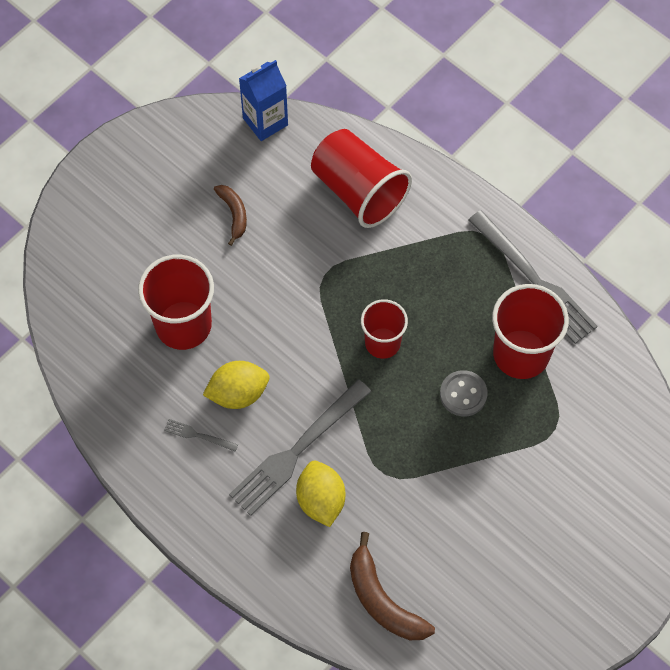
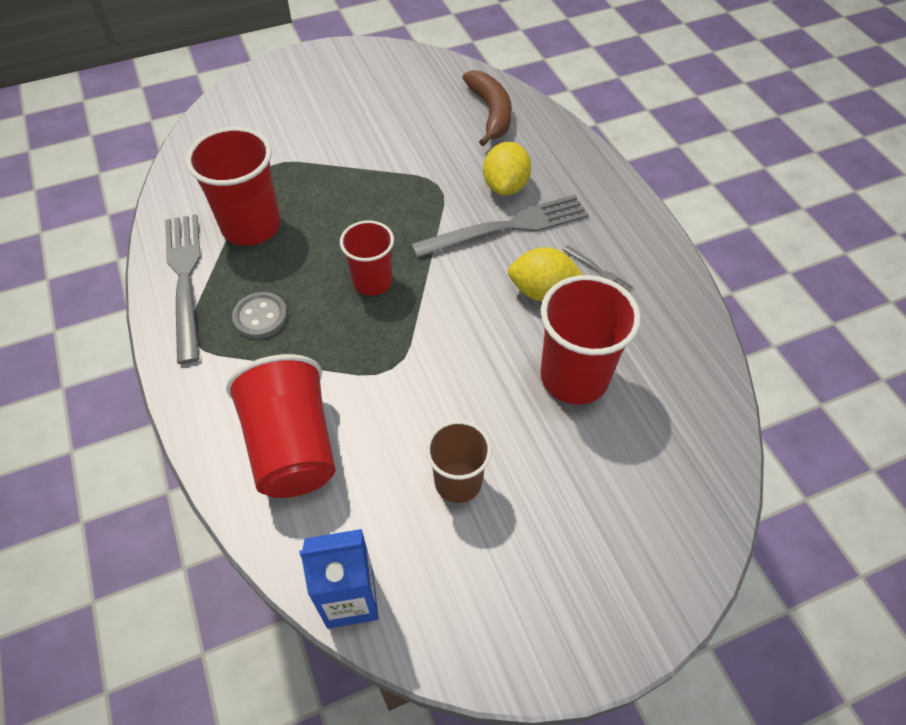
camera: 155 degrees left, 10 degrees down
brown banana [214,185,247,246] -> brown cup [426,420,492,503]
grey button [440,370,488,417] -> grey button moved to [232,292,288,339]

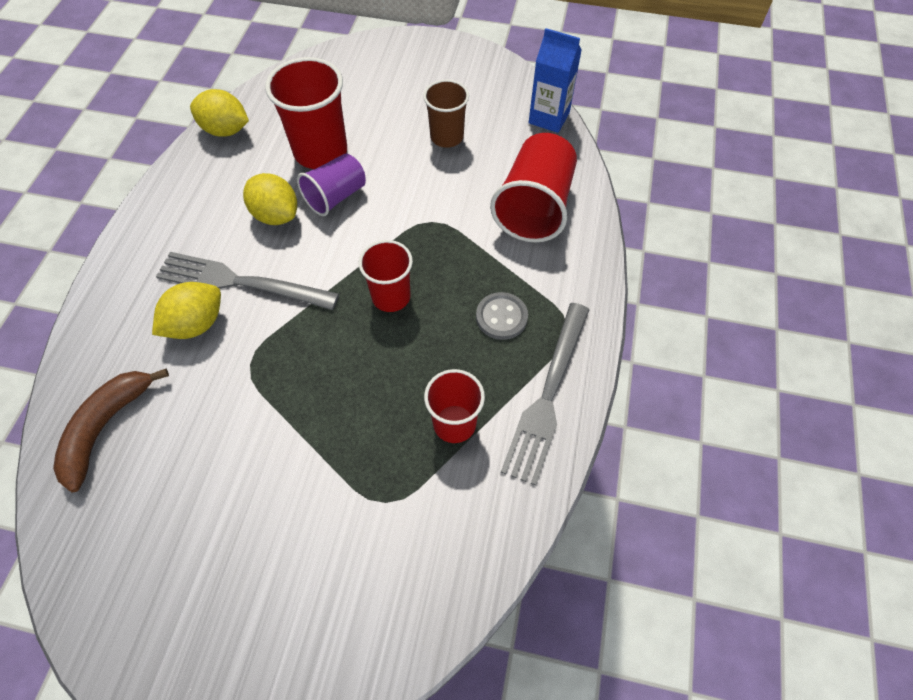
camera: 145 degrees left, 5 degrees up
red cup [186,127,281,246] -> red cup [424,369,485,443], size x0.63
grey fork [563,245,633,291] -> none
none -> yellow lemon [190,89,249,137]
none -> purple cup [297,153,366,216]

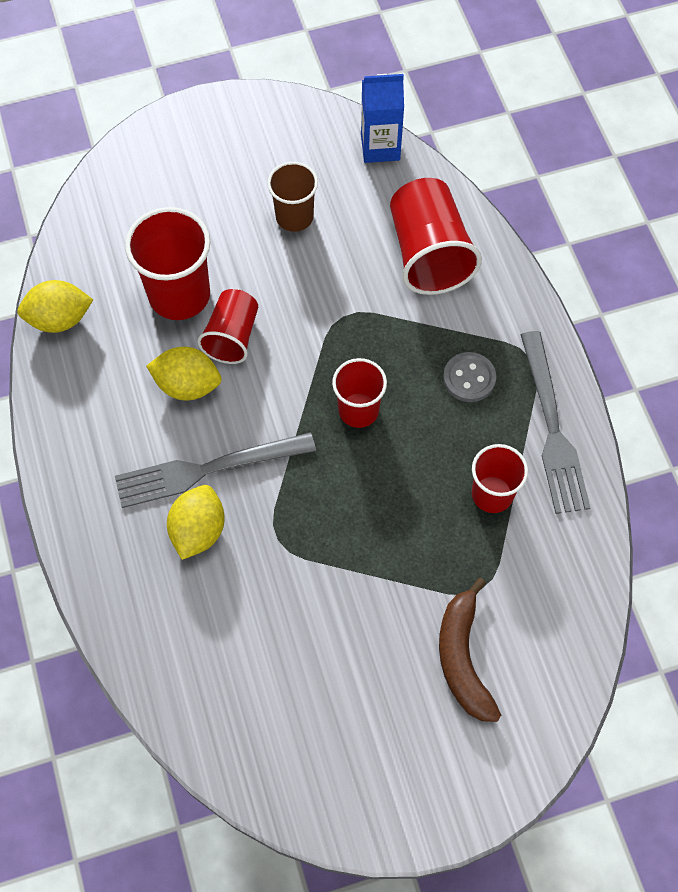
camera: 30 degrees left, 5 degrees up
brown banana [53,369,169,493] -> brown banana moved to [439,577,501,722]
purple cup [297,153,366,216] -> red cup [197,289,258,364]

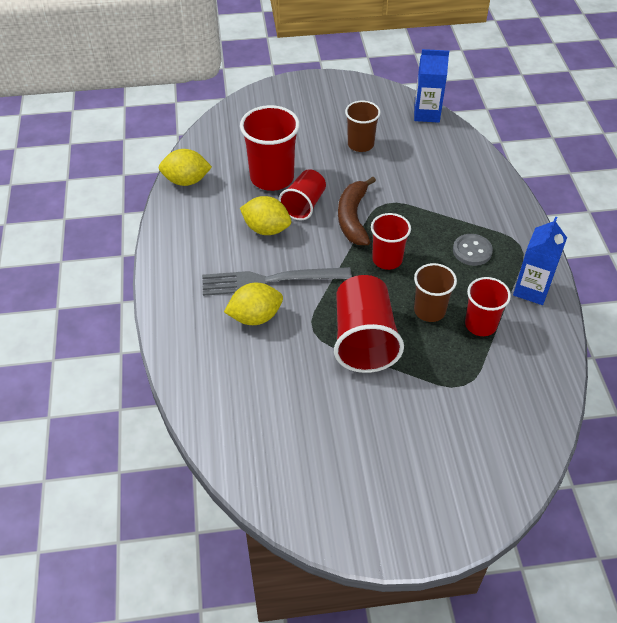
camera: 10 degrees right, 15 degrees down
yellow lemon [167,485,225,560] -> yellow lemon turned 45 degrees clockwise [224,283,283,325]
red cup [390,178,482,295] -> red cup moved to [334,275,404,373]
brown banana [439,577,501,722] -> brown banana moved to [338,177,376,245]
grey fork [521,331,590,514] -> blue carton [513,217,567,305]
none -> brown cup [414,263,457,322]

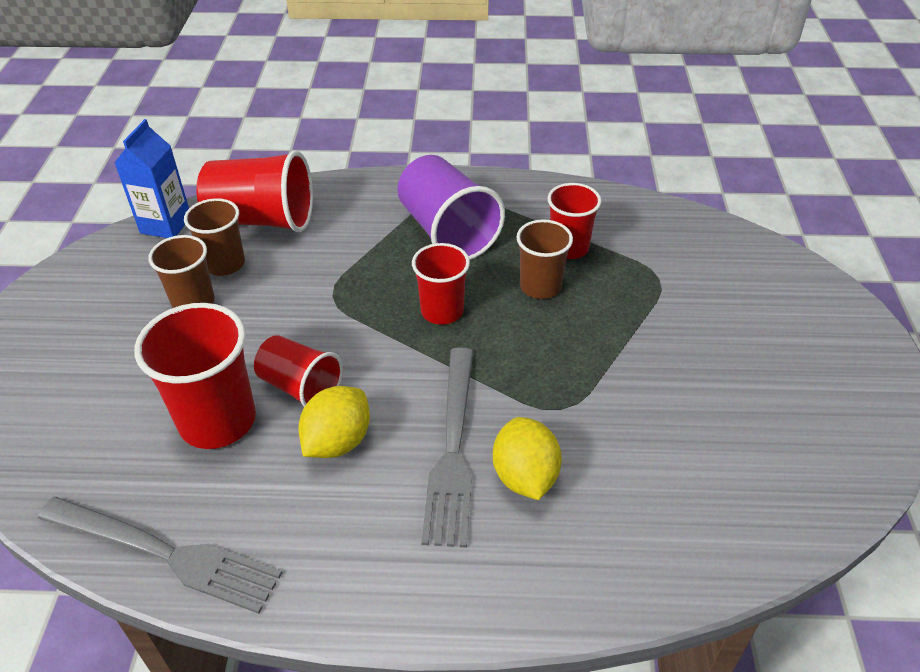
camera: 80 degrees left, 5 degrees down
yellow lemon [159,149,212,186] -> grey fork [38,497,283,614]
red cup [334,275,404,373] -> red cup moved to [196,150,313,232]
brown banana [338,177,376,245] -> none
grey button [453,234,493,266] -> purple cup [397,155,505,260]
blue carton [513,217,567,305] -> none
none -> brown cup [184,198,245,276]

